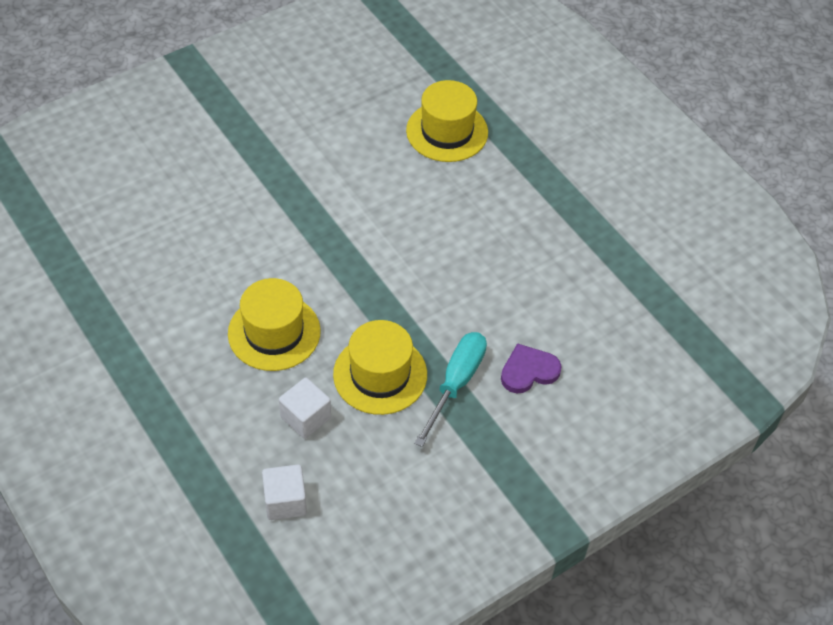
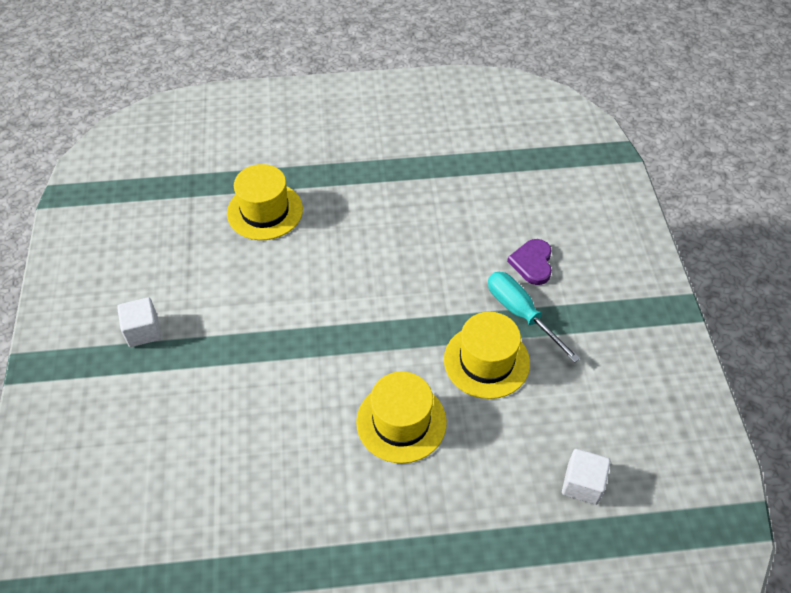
camera: 60 degrees left, 0 degrees up
white cube [279,378,331,439] -> white cube moved to [117,297,161,347]

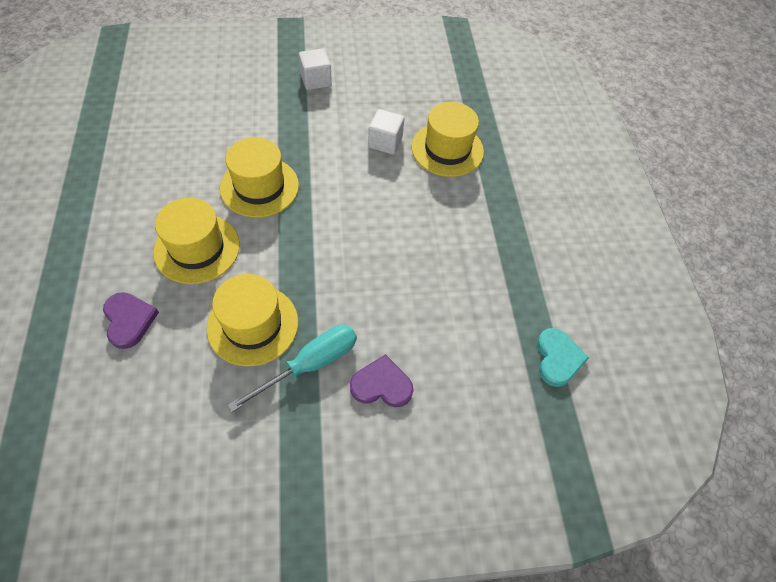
camera: 85 degrees right, 5 degrees up
white cube [562,449,611,505] -> white cube moved to [368,109,405,154]
none -> purple heart [103,292,159,349]
none -> yellow hat [220,137,299,218]
none -> turquoise heart [537,328,589,387]

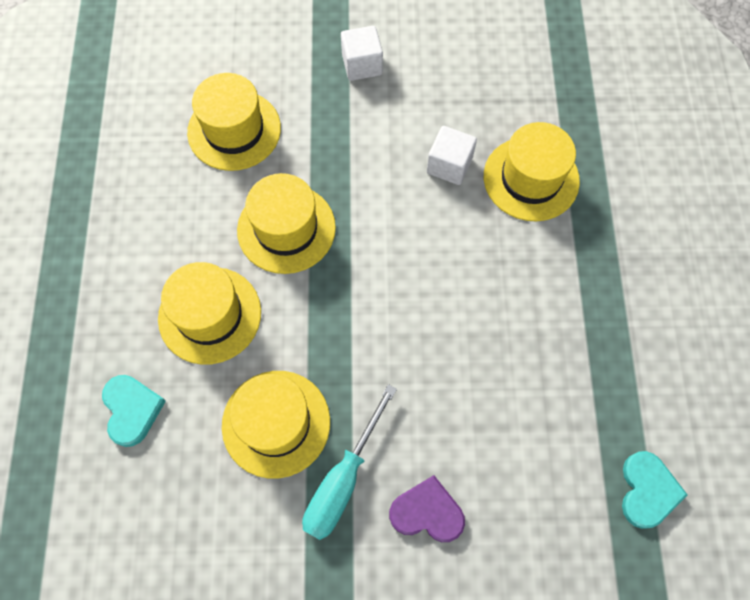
camera: 10 degrees right, 10 degrees up
purple heart [103,292,159,349] -> turquoise heart [102,375,166,447]
turquoise screwdriver [227,324,357,412] -> turquoise screwdriver turned 150 degrees clockwise [302,384,397,540]
none -> yellow hat [187,73,281,171]

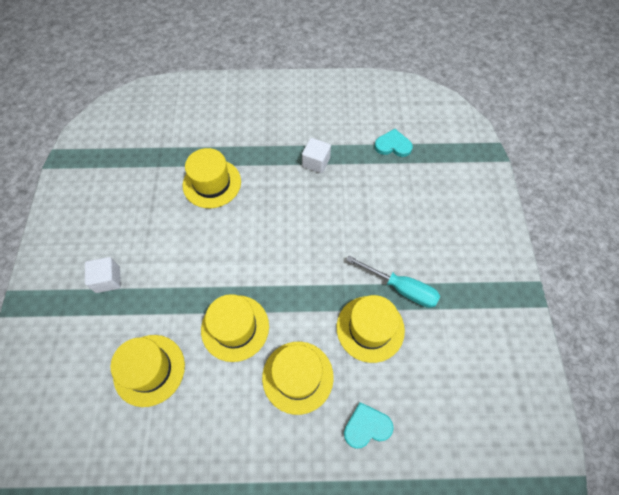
camera: 90 degrees left, 5 degrees down
purple heart [389,475,465,542] -> none
white cube [427,126,477,185] -> white cube moved to [302,138,331,173]

